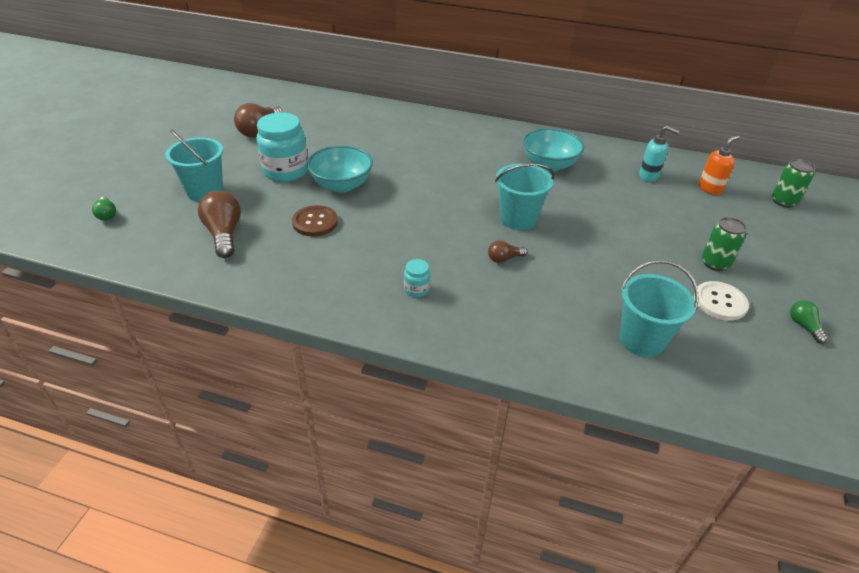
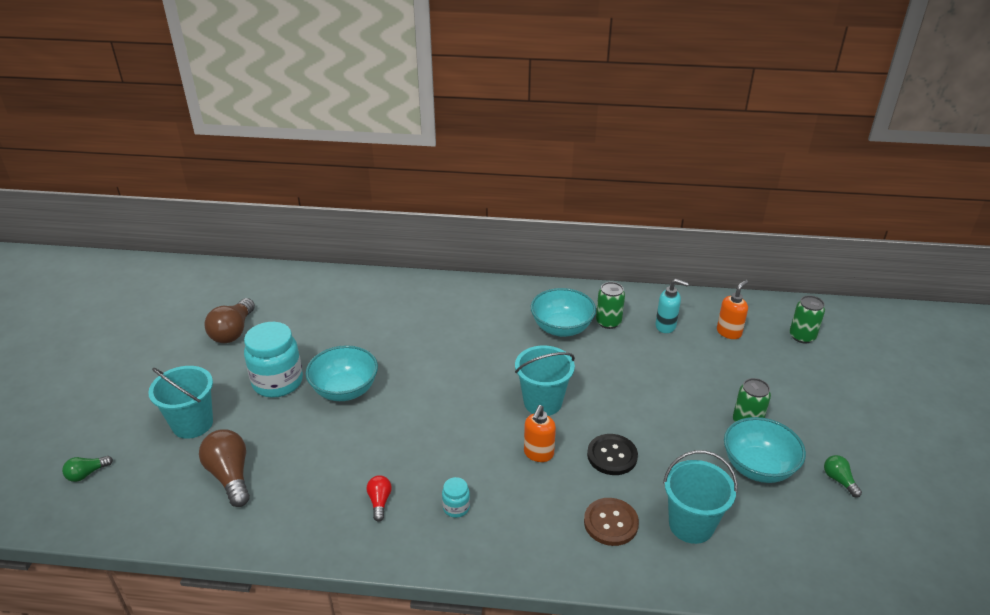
camera: 10 degrees left, 5 degrees down
green light bulb [92,197,116,221] -> green light bulb turned 90 degrees clockwise [62,456,113,482]
brown button [292,205,338,237] -> brown button moved to [584,498,639,546]
brown light bulb [488,240,528,263] -> orange soap dispenser [524,405,556,462]
white button [694,281,749,321] -> turquoise bowl [724,417,806,483]
none -> red light bulb [367,475,392,522]
none -> black button [587,434,638,475]
none -> green can [596,282,625,329]

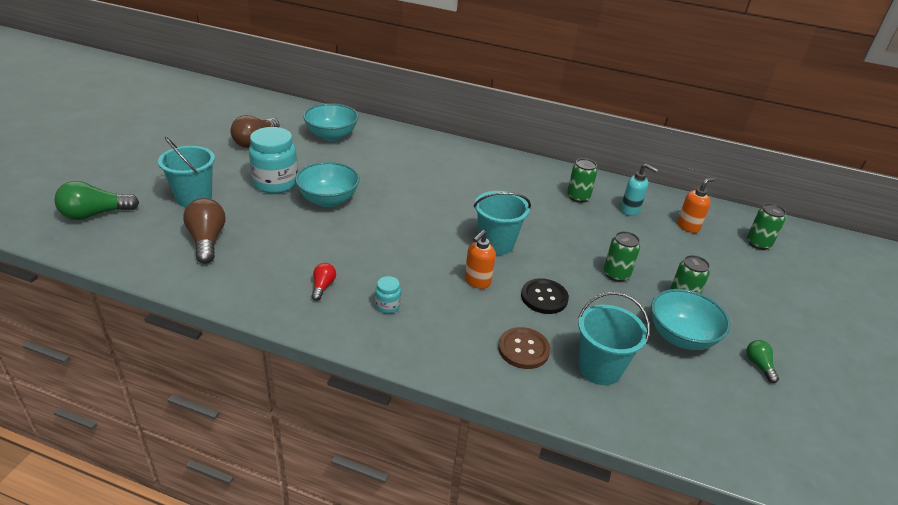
camera: 10 degrees right, 0 degrees up
green light bulb [62,456,113,482] -> green light bulb [54,181,139,220], size x1.86
turquoise bowl [531,288,596,337] -> turquoise bowl moved to [303,103,359,141]
none -> green can [604,231,640,282]

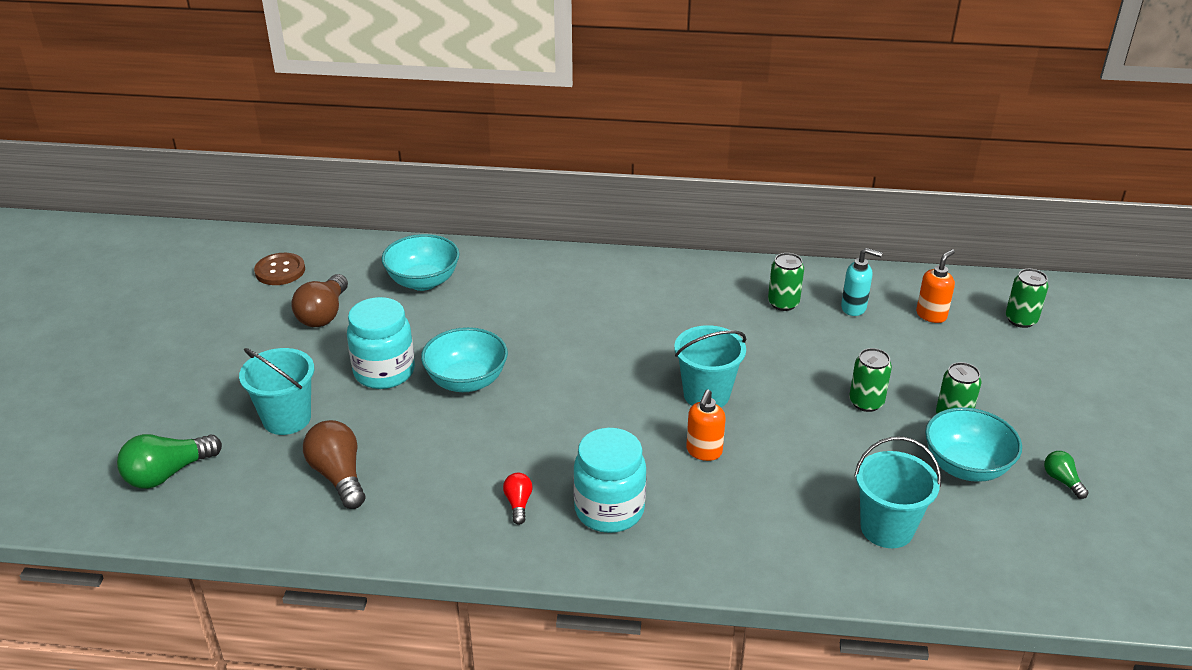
camera: 10 degrees left, 0 degrees up
turquoise jar [375,276,401,313] -> turquoise jar [573,428,646,533], size x2.19
brown button [498,327,550,369] -> brown button moved to [254,253,305,285]
black button [521,278,569,314] -> none

